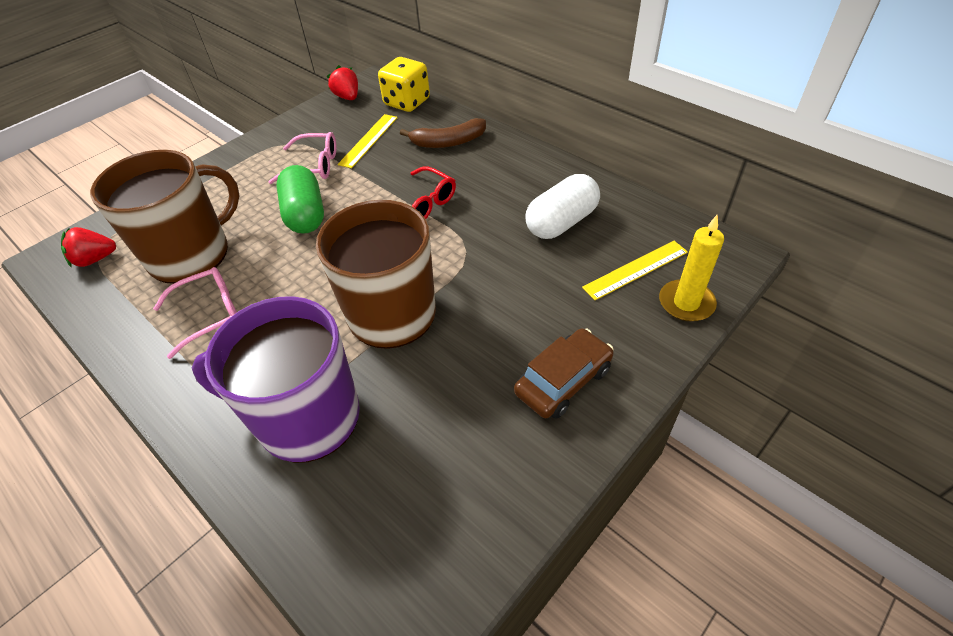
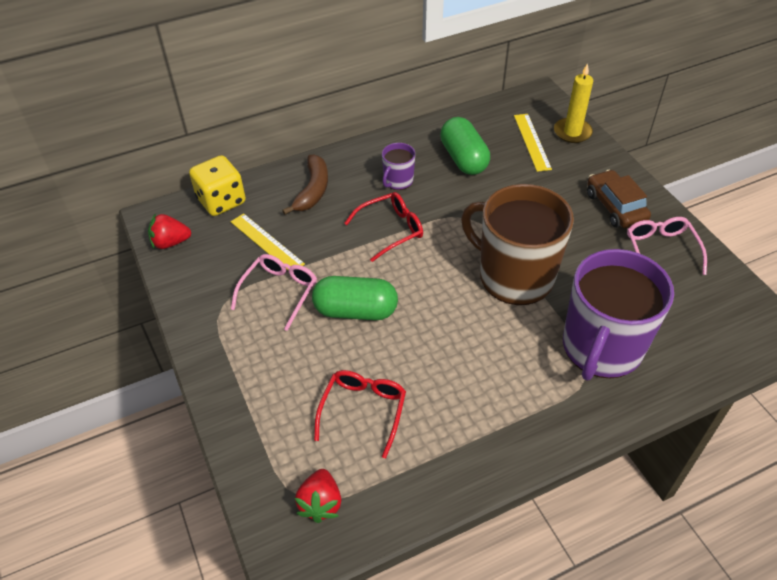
camera: 70 degrees left, 0 degrees up
brown mug [90,150,240,284] -> red glasses [314,370,406,458]
pink glasses [153,267,237,359] -> pink glasses moved to [627,217,707,275]
white capsule [526,174,600,239] -> green capsule [440,117,490,175]
none -> purple mug [382,143,415,190]

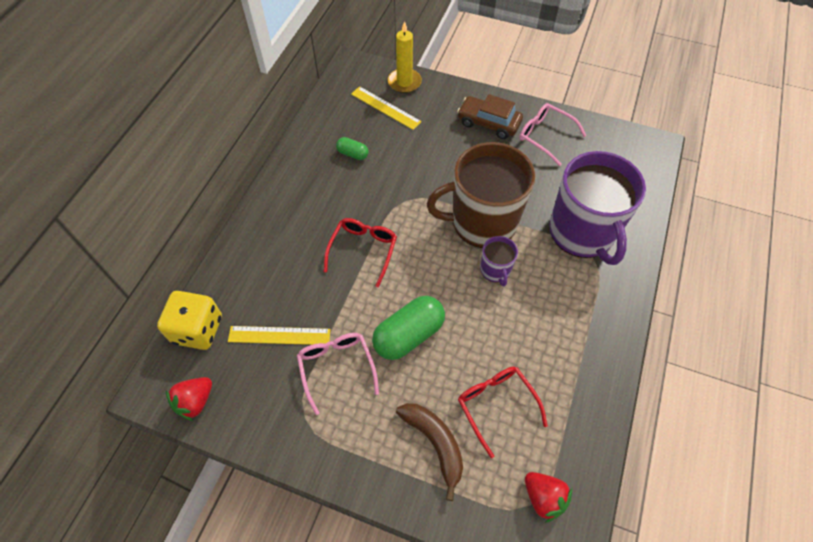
camera: 45 degrees left, 10 degrees up
brown banana [282,155,328,215] -> brown banana moved to [396,403,463,501]
purple mug [382,143,415,190] -> purple mug moved to [480,236,518,287]
green capsule [440,117,490,175] -> green capsule [336,137,369,160], size x0.51

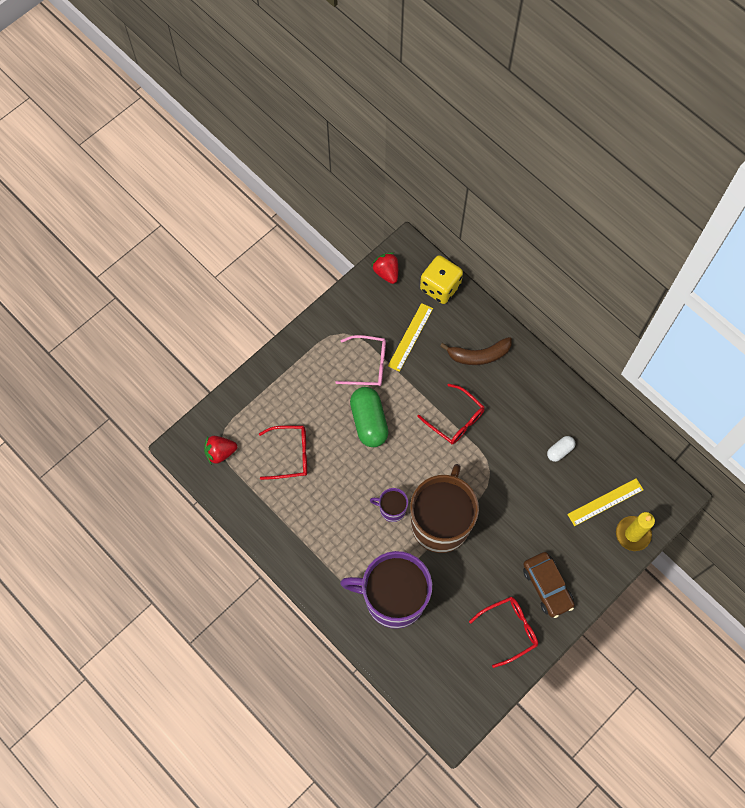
camera: 115 degrees right, 10 degrees up
green capsule [336,137,369,160] -> white capsule [547,436,575,462]
brown banana [396,403,463,501] -> brown banana moved to [440,337,512,365]
brown car [457,94,523,139] -> brown car turned 105 degrees clockwise [523,552,575,618]
pink glasses [519,103,586,166] -> red glasses [469,597,538,668]

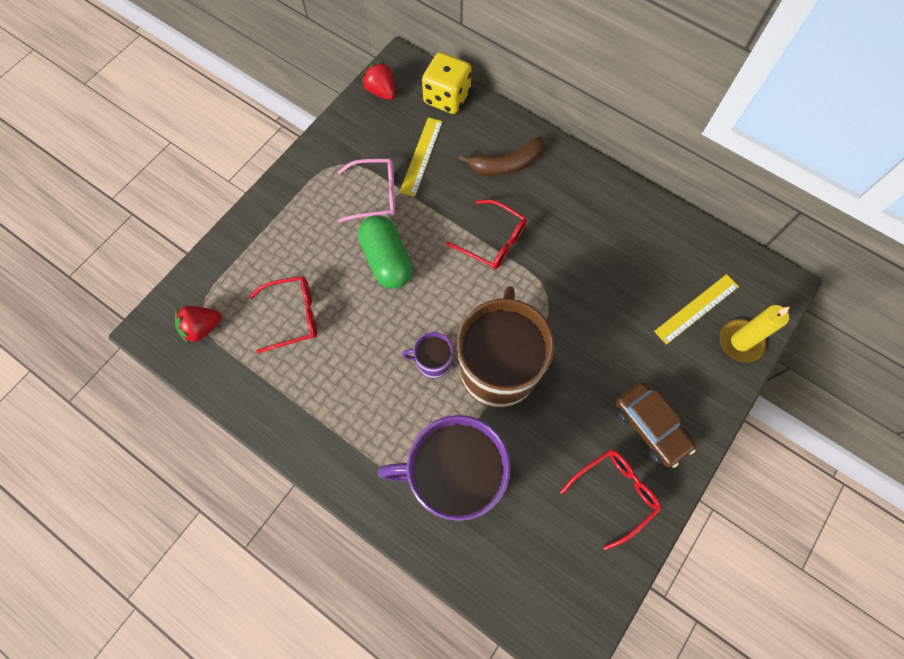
camera: 10 degrees left, 0 degrees up
white capsule [547,436,575,462] -> none

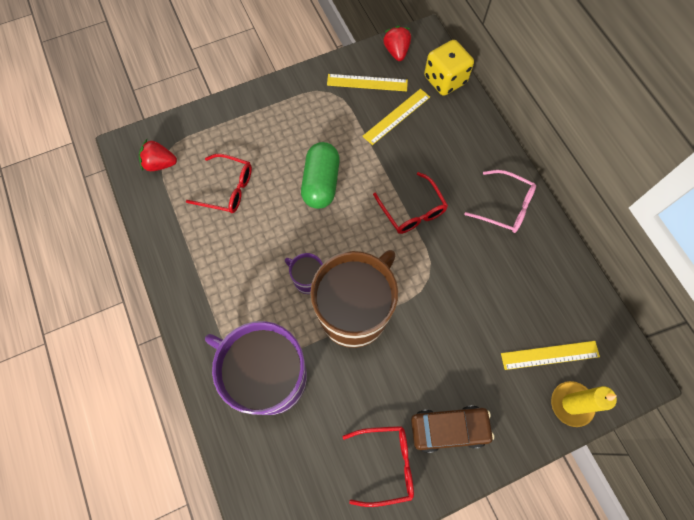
camera: 30 degrees right, 0 degrees up
pink glasses [338,159,395,222] -> pink glasses moved to [464,170,536,233]
brown banana [459,136,544,176] -> none
brown car [616,383,696,468] -> brown car turned 90 degrees counterclockwise [411,405,494,453]
none -> yellow ruler [327,74,408,91]

